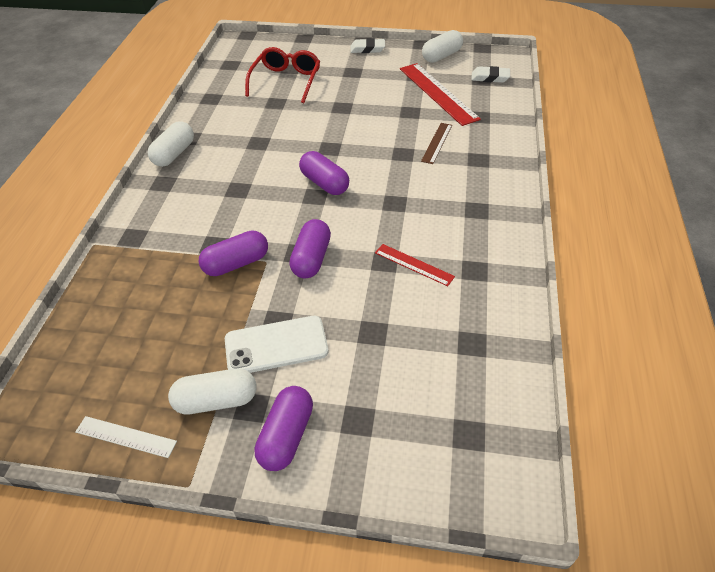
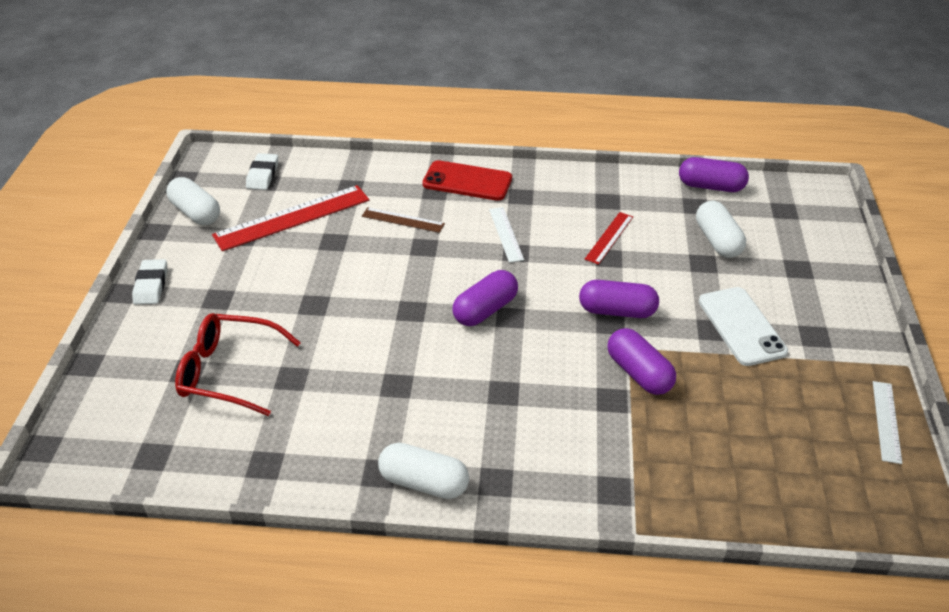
camera: 95 degrees left, 5 degrees down
white capsule [168,368,256,414] -> white capsule moved to [696,201,746,258]
purple capsule [255,386,313,471] -> purple capsule moved to [679,157,749,192]
none -> red phone [422,160,512,201]
none -> white ruler [489,207,524,263]

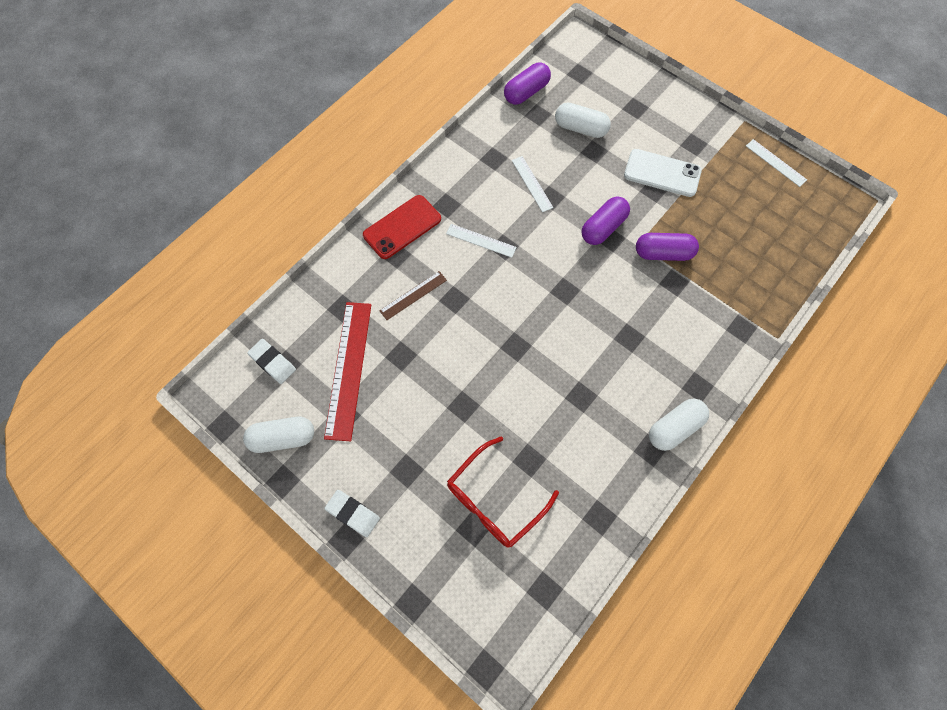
camera: 55 degrees left, 25 degrees up
purple capsule [453,270,518,326] -> none
red ruler [585,212,633,265] -> white ruler [512,156,553,212]

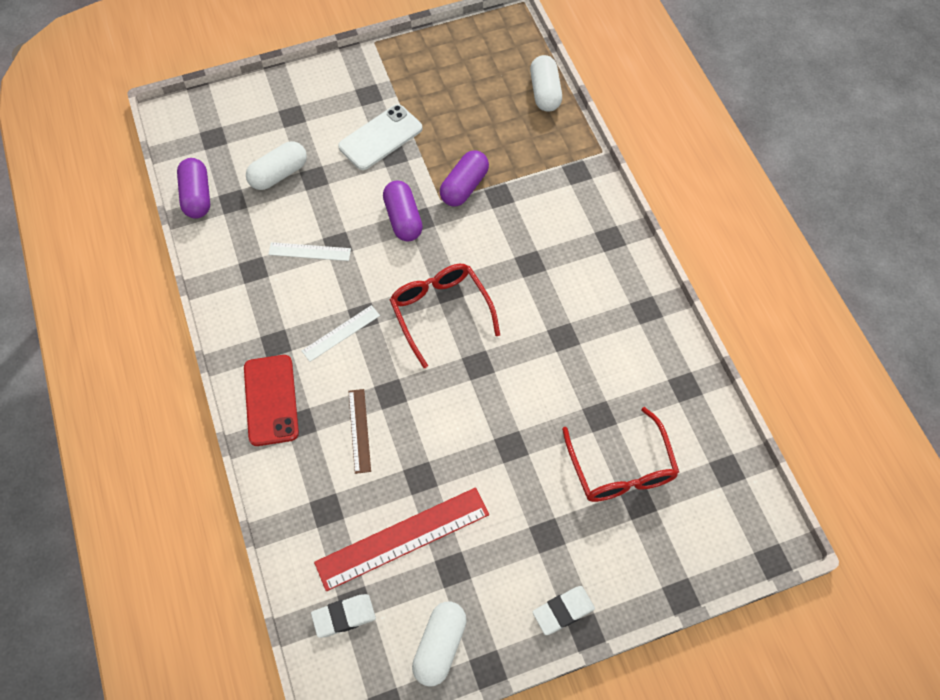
camera: 60 degrees left, 5 degrees down
red ruler [324,302,371,441] -> red ruler turned 60 degrees counterclockwise [314,487,489,591]
white capsule [649,399,709,451] -> white capsule moved to [530,55,562,112]
white ruler [746,139,807,187] -> none
none -> red glasses [390,263,500,368]

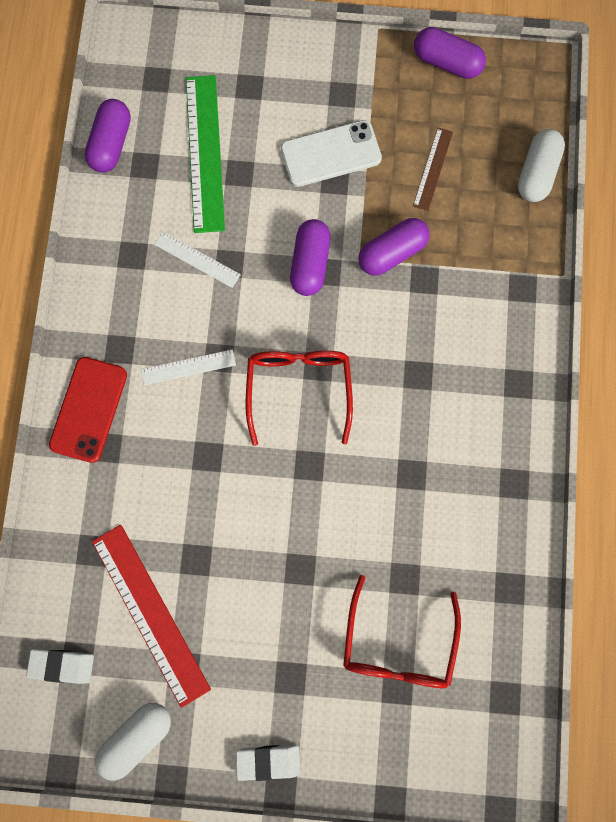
camera: 25 degrees right, 15 degrees up
white capsule [246,141,307,190] -> green ruler [186,75,225,233]
red ruler [314,487,489,591] -> red ruler turned 60 degrees clockwise [92,525,211,708]
brown ruler [349,389,371,474] -> brown ruler moved to [413,127,453,211]
none -> purple capsule [414,27,486,79]

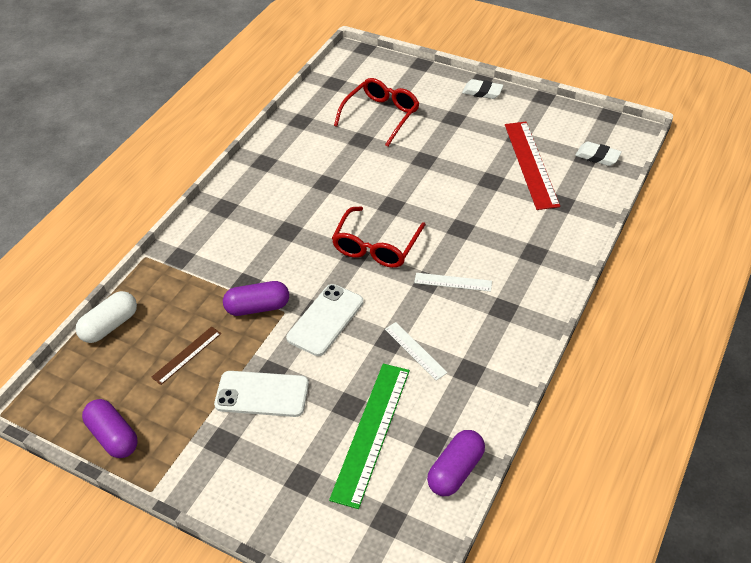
camera: 155 degrees left, 30 degrees down
red phone [49,357,127,463] -> none
white capsule [95,703,171,781] -> none
purple capsule [290,219,331,296] -> white phone [286,284,363,356]

